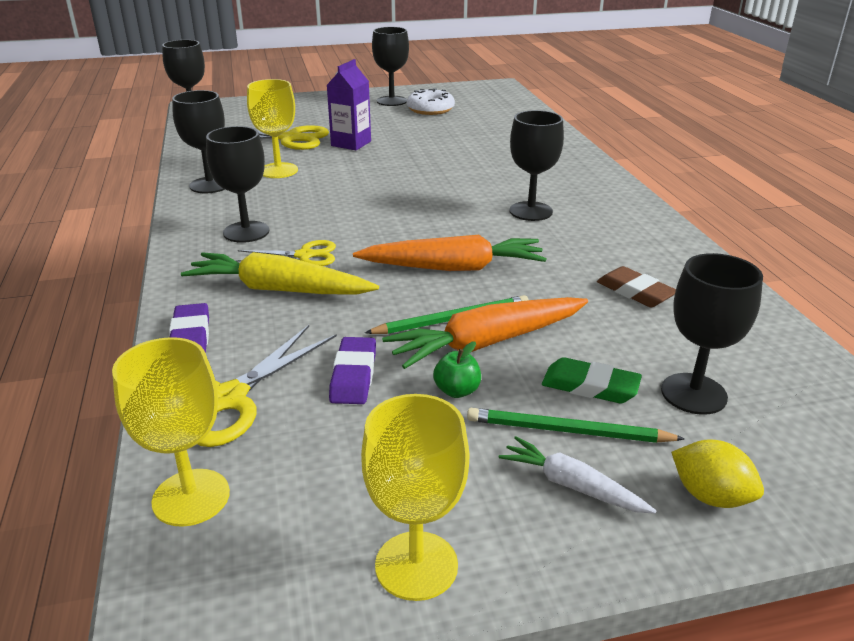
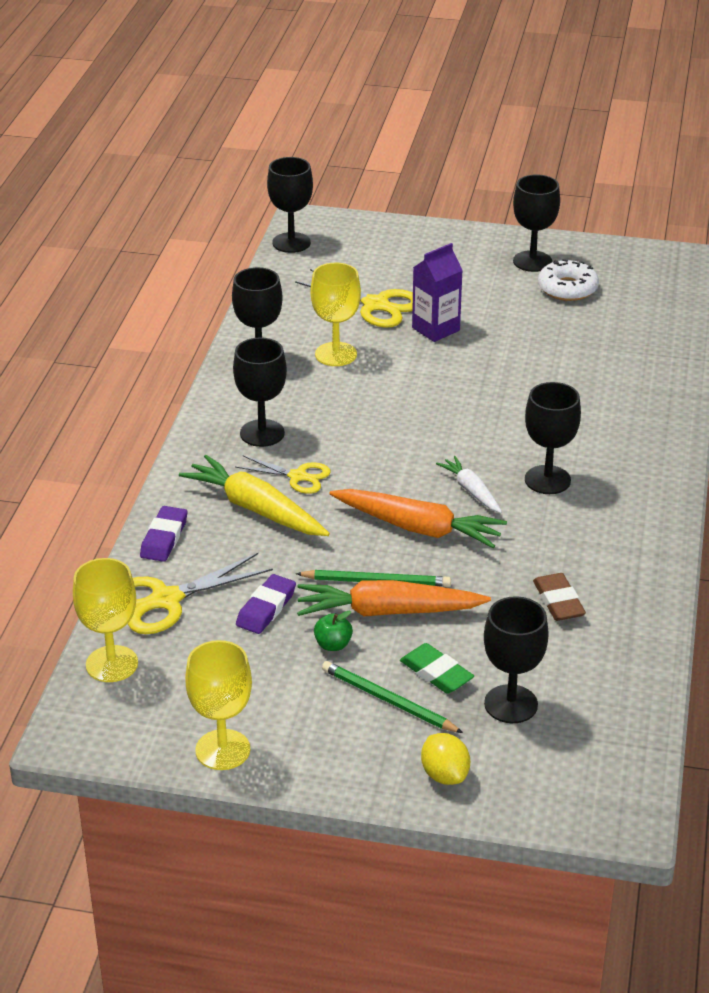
camera: 25 degrees right, 5 degrees up
white carrot [499,436,657,514] -> white carrot moved to [436,456,502,513]

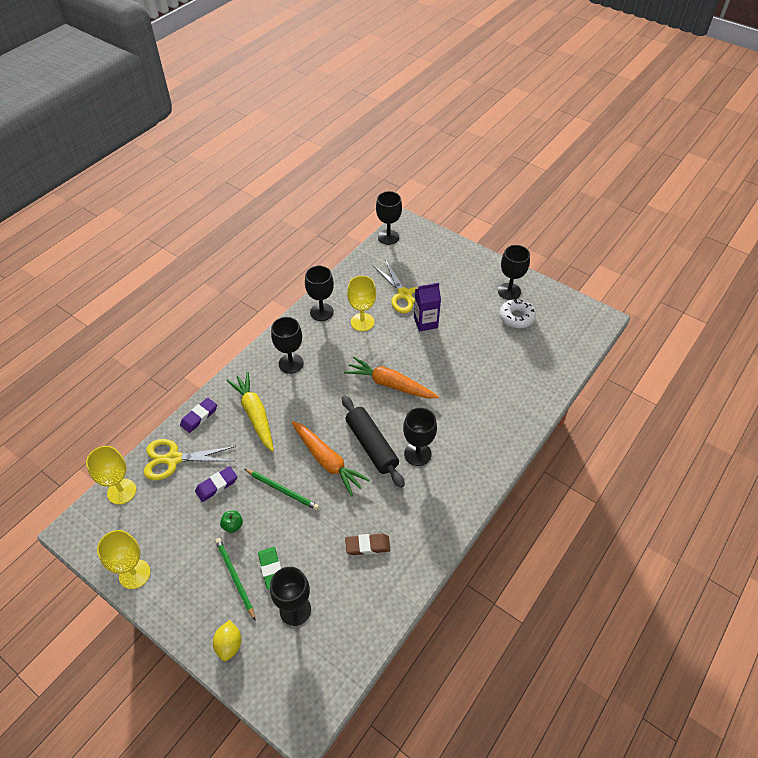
camera: 25 degrees right, 15 degrees up
yellow scissors [235,455,331,494] -> none
orange carrot [297,580,491,616] -> orange carrot moved to [344,357,439,398]
white carrot [436,456,502,513] -> black rolling pin [342,396,405,488]
brown eraser [533,573,586,621] -> brown eraser turned 75 degrees clockwise [345,534,390,555]

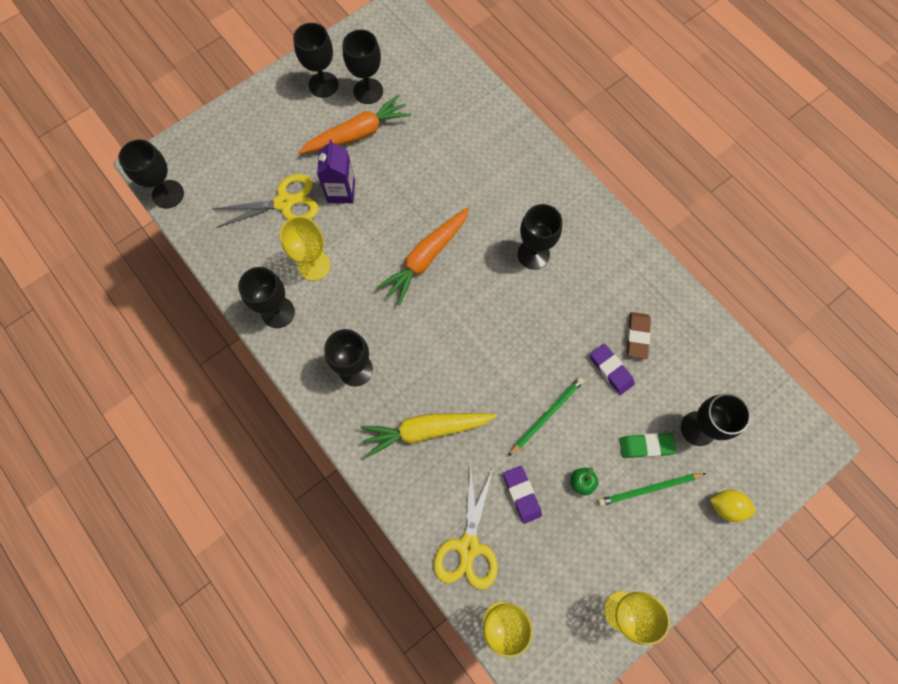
camera: 75 degrees left, 20 degrees up
purple eraser [180,398,217,433] -> purple eraser moved to [590,343,635,395]
orange carrot [291,421,370,496] -> orange carrot moved to [298,95,411,154]
black rolling pin [342,396,405,488] -> none
white donut [499,299,536,329] -> black goblet [343,30,383,104]

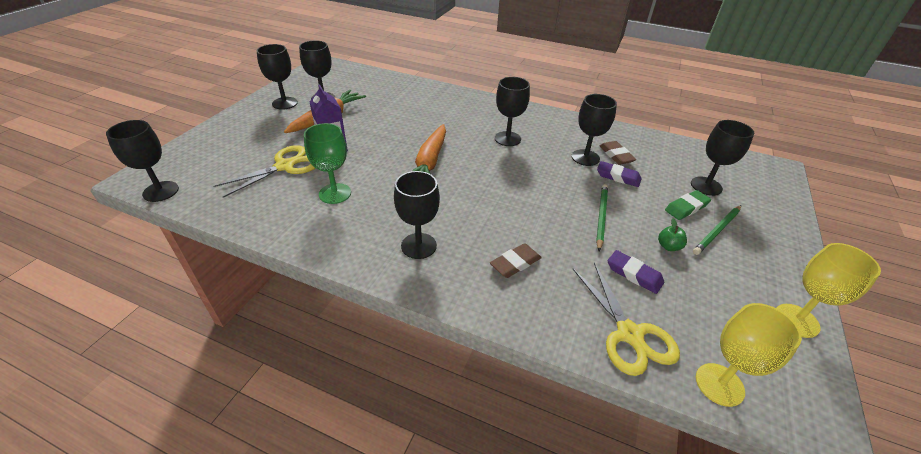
camera: 30 degrees left, 30 degrees down
black goblet [238,267,295,328] -> black goblet moved to [572,94,617,166]
yellow goblet [280,216,331,281] -> green goblet [304,123,351,204]
yellow carrot [360,413,497,458] -> brown eraser [490,243,542,278]
yellow lemon [710,490,756,522] -> none

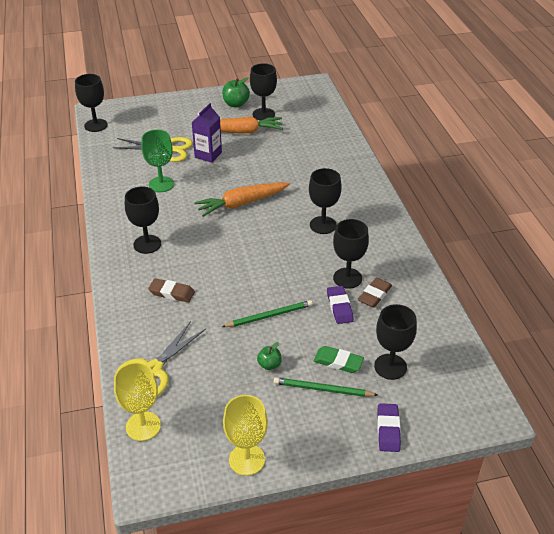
camera: 55 degrees right, 0 degrees up
black goblet [257,44,298,110] -> green apple [222,77,250,107]
purple eraser [608,250,664,294] -> purple eraser moved to [377,403,401,452]

